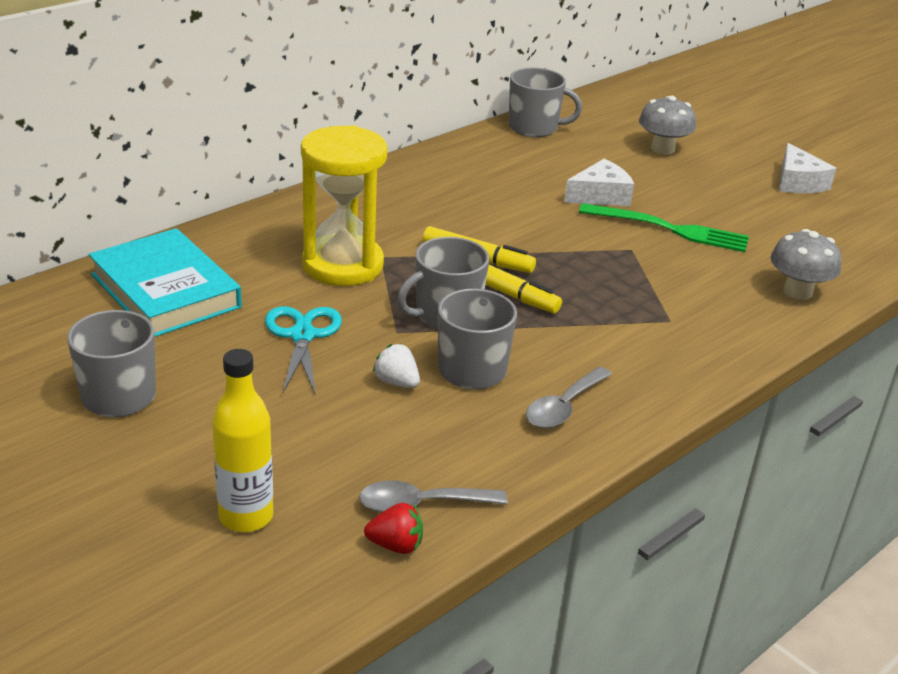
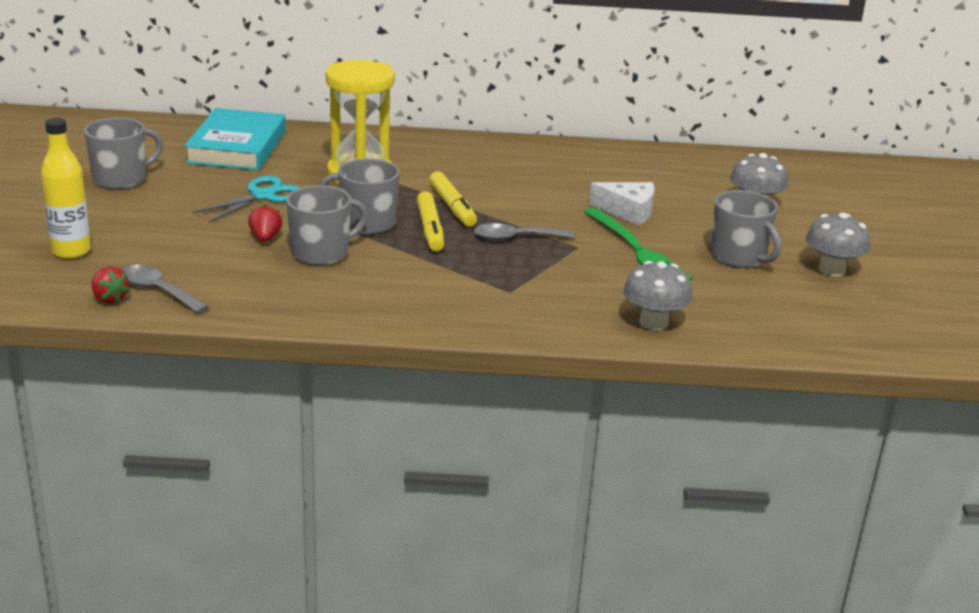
camera: 45 degrees right, 5 degrees down
white strawberry [373,344,420,388] -> red strawberry [248,205,282,242]
grey mug [509,67,582,137] -> grey mug moved to [711,190,781,268]
grey spoon [526,367,612,428] -> grey spoon moved to [474,223,575,241]
white cheese [779,143,836,193] -> grey mushroom [806,212,870,276]

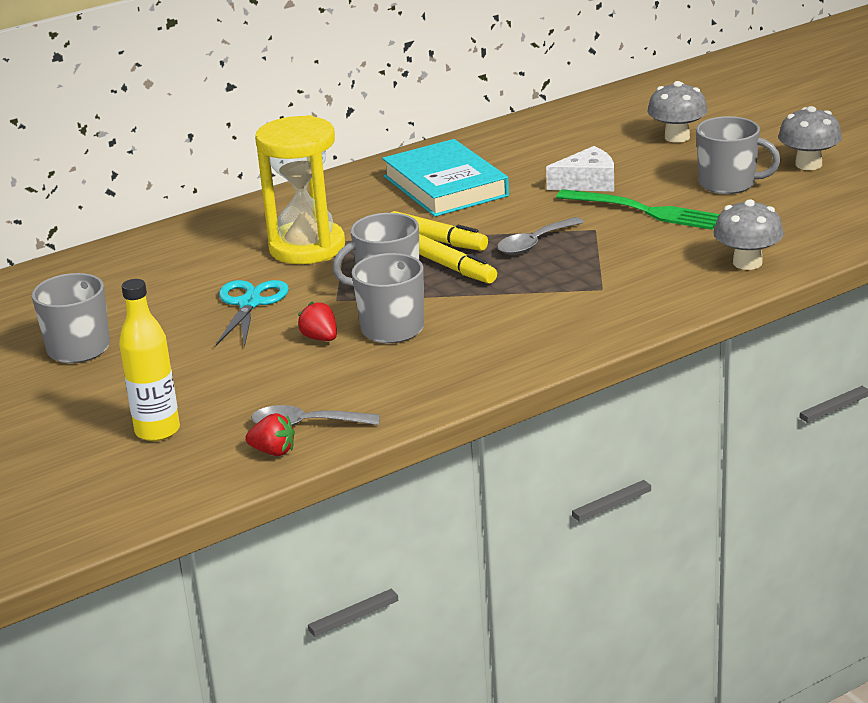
camera: 30 degrees left, 0 degrees up
turquoise book [184,108,286,170] -> turquoise book moved to [382,139,509,217]

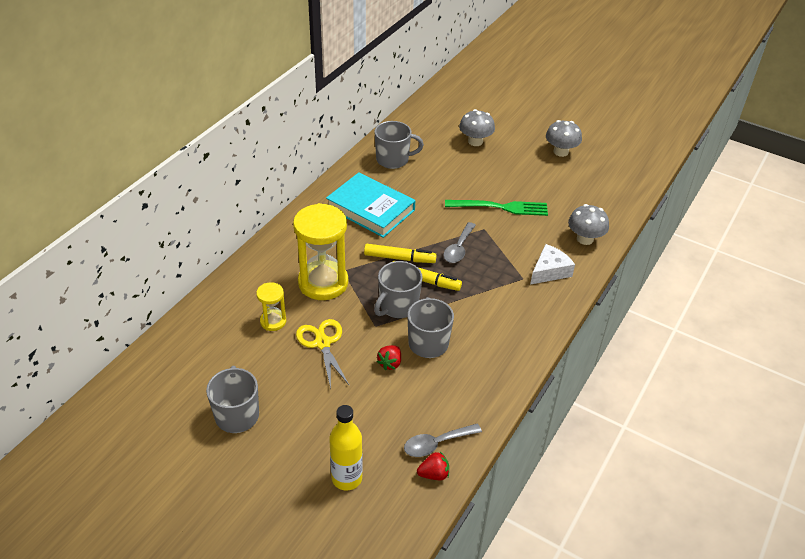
camera: 30 degrees left, 15 degrees up
turquoise scissors [216,280,289,348] -> yellow scissors [296,319,350,388]
red strawberry [297,302,337,341] -> red strawberry turned 90 degrees counterclockwise [377,345,401,370]
white cheese [546,146,614,191] -> white cheese moved to [530,244,575,285]
grey mug [696,116,781,194] -> grey mug moved to [374,121,424,169]
none -> yellow hourglass [256,282,286,331]

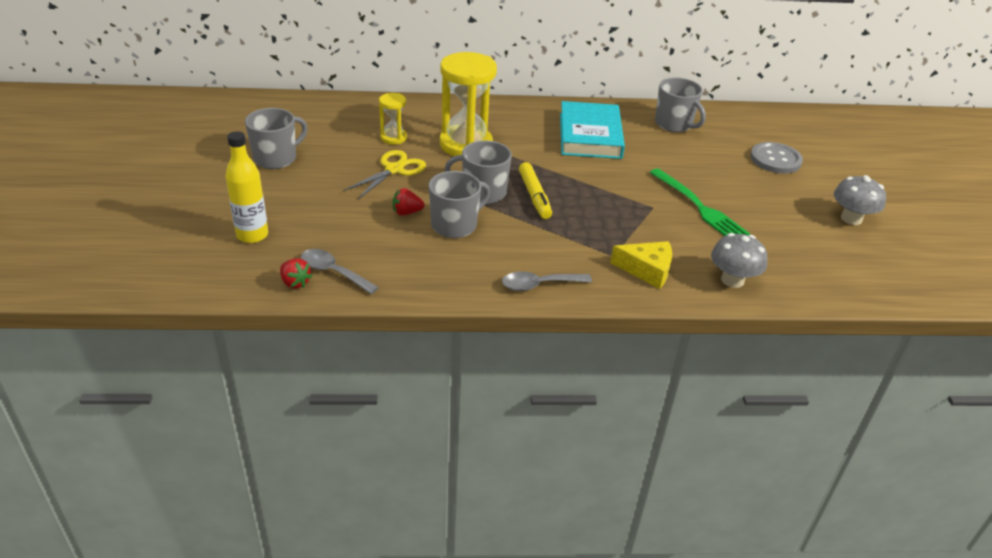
camera: 55 degrees right, 5 degrees down
yellow marker [364,244,437,263] -> none
grey spoon [444,222,476,263] -> grey spoon moved to [502,271,592,291]
grey mushroom [459,109,495,146] -> grey button [750,142,803,174]
white cheese [530,244,575,285] -> yellow cheese [610,241,672,289]

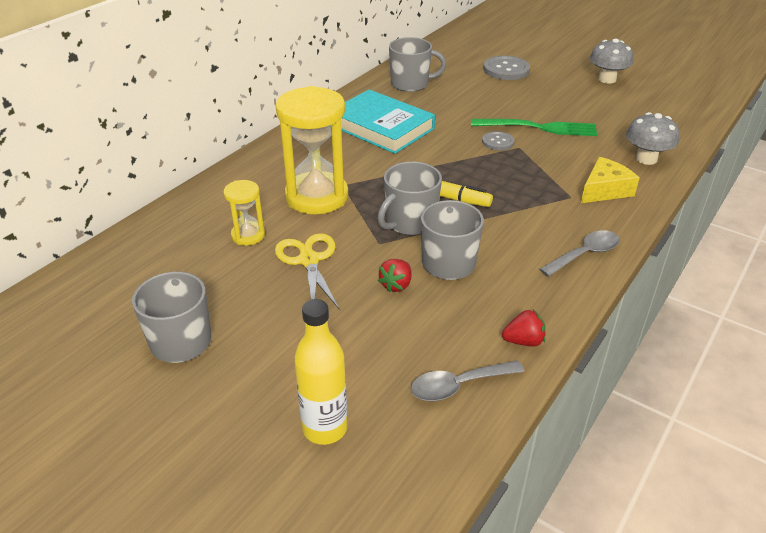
camera: 50 degrees left, 0 degrees up
red strawberry [280,258,312,288] -> red strawberry moved to [502,310,546,346]
grey spoon [502,271,592,291] -> grey spoon turned 150 degrees counterclockwise [540,230,619,277]
none -> grey button [482,131,514,150]

